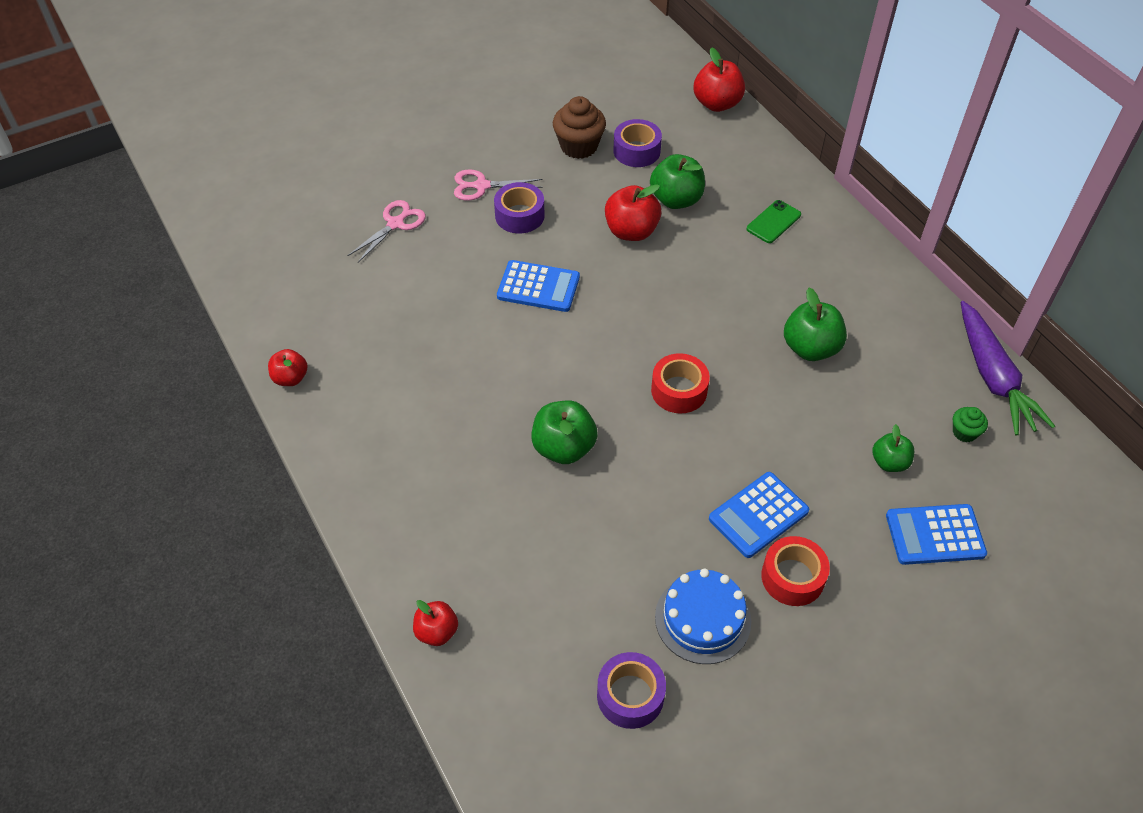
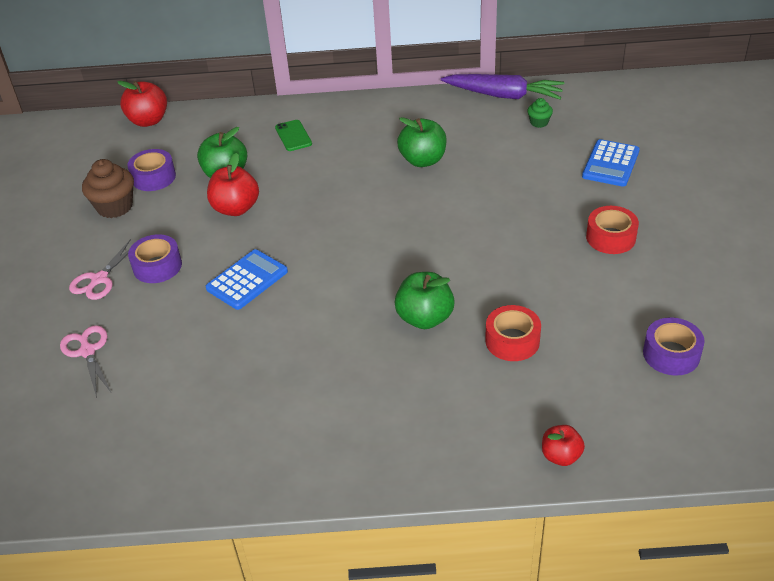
camera: 60 degrees left, 10 degrees down
red apple [268,349,308,386] -> none
red tape [651,353,710,413] -> red tape moved to [485,305,541,361]
blue cake [655,569,751,664] -> none
blue calculator [709,472,809,558] -> none
green apple [872,424,914,472] -> none

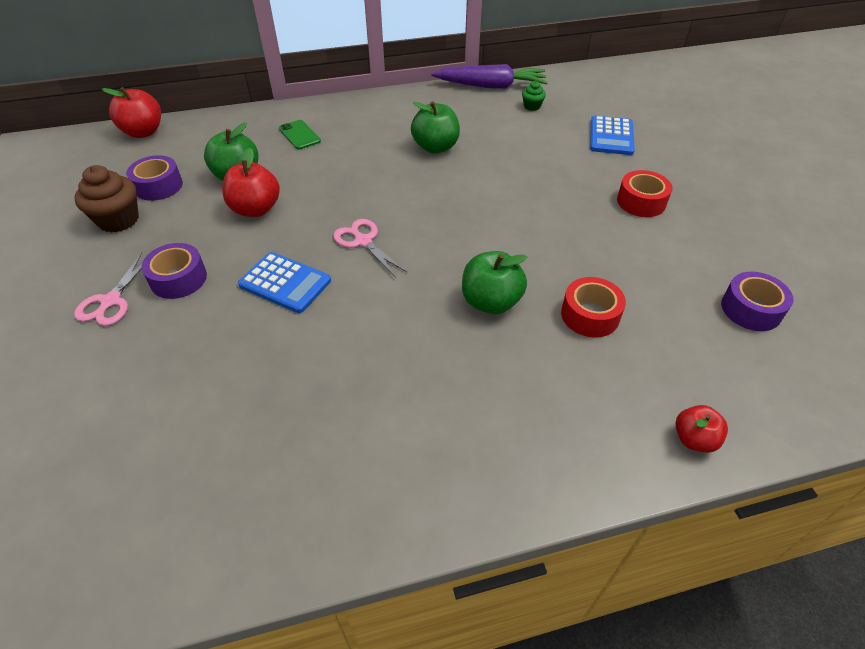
camera: 15 degrees left, 5 degrees up
pink scissors [60,325,111,398] -> pink scissors moved to [333,219,408,278]
blue calculator [206,249,288,310] -> blue calculator turned 90 degrees clockwise [238,252,331,313]

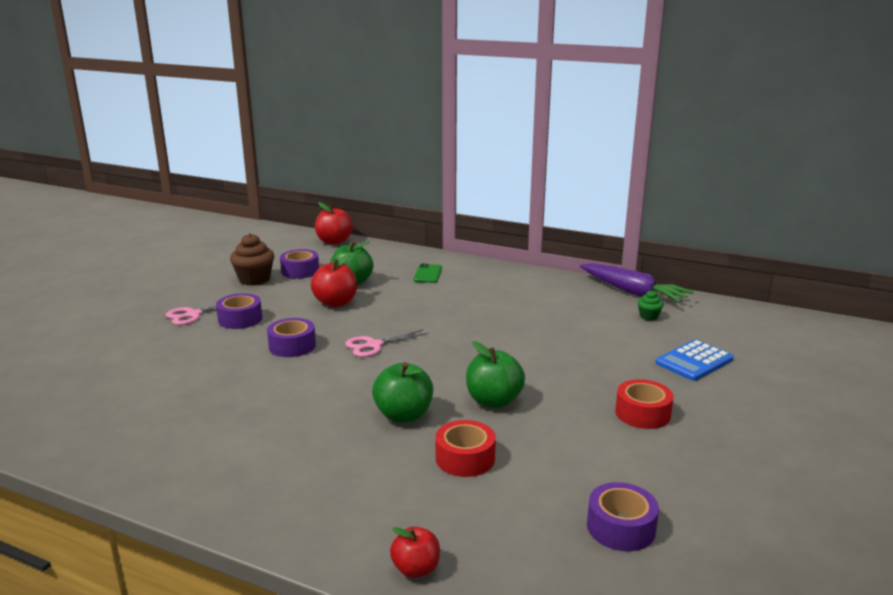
camera: 40 degrees right, 25 degrees down
blue calculator [238,252,331,313] -> purple tape [267,318,316,357]
pink scissors [333,219,408,278] -> pink scissors turned 120 degrees counterclockwise [345,329,429,357]
green apple [411,101,460,153] -> green apple moved to [466,341,525,408]

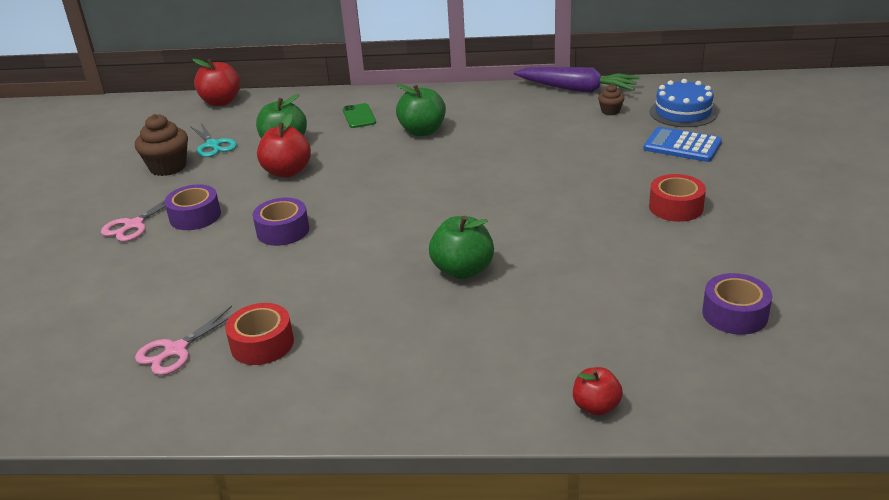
camera: 20 degrees left, 10 degrees up
purple tape [280,249,319,279] -> turquoise scissors [190,123,237,157]
pink scissors [345,329,429,357] -> pink scissors moved to [135,306,232,375]
red tape [435,420,496,477] -> red tape moved to [225,303,294,365]
green apple [466,341,525,408] -> green apple moved to [396,84,446,136]
green cupcake [637,290,664,320] -> brown cupcake [598,84,624,115]
blue calculator [655,340,734,381] -> blue calculator turned 90 degrees clockwise [643,127,722,162]
none -> blue cake [650,79,717,127]

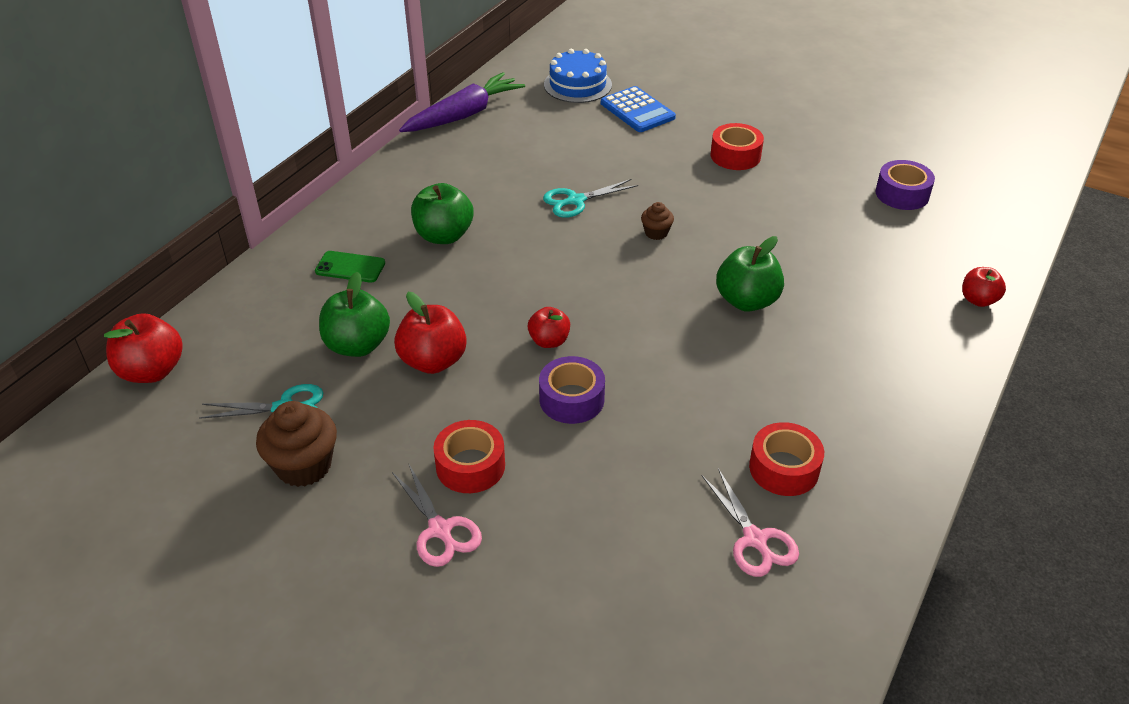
camera: 65 degrees left, 10 degrees up
purple tape [164,184,221,230] -> red tape [433,420,505,493]
brown cupcake [598,84,624,115] -> brown cupcake moved to [641,202,674,240]
blue calculator [643,127,722,162] -> blue calculator turned 90 degrees counterclockwise [601,86,676,132]
none -> red apple [528,307,570,348]
none -> turquoise scissors [543,179,638,218]

